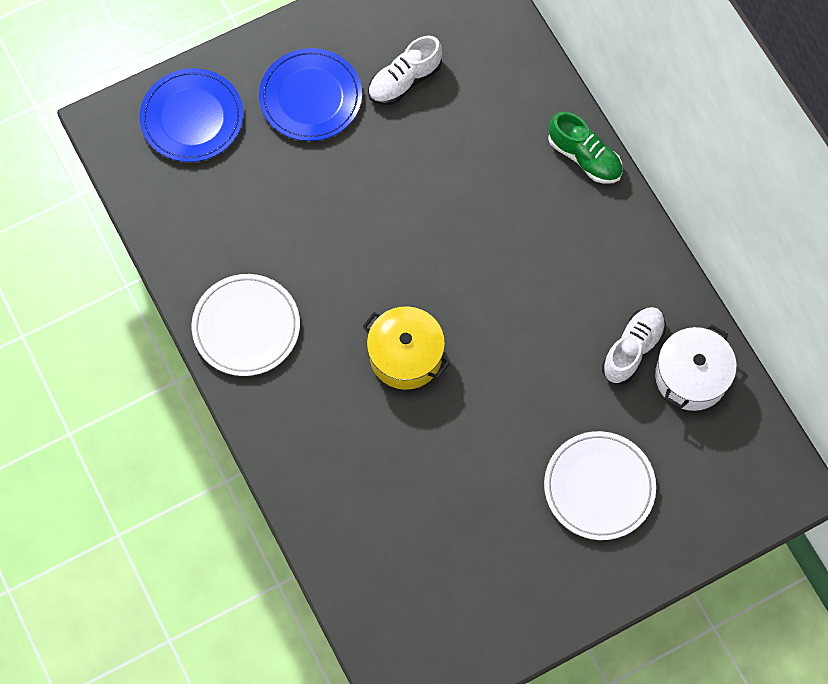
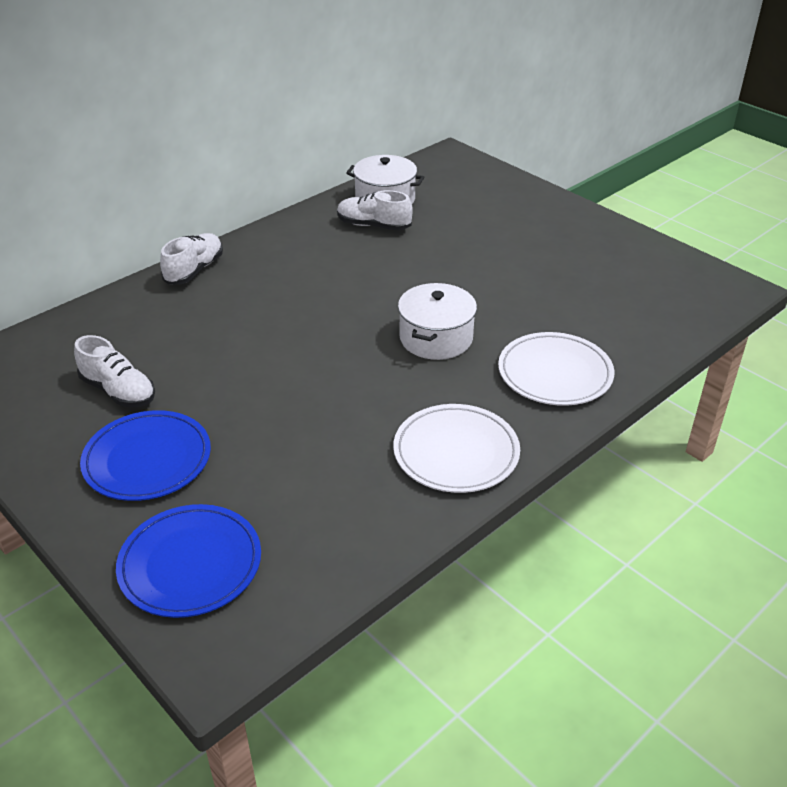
camera: 105 degrees left, 30 degrees down
yellow pot [362,306,449,390] -> white pot [398,283,477,360]
white plate [544,431,656,540] -> white plate moved to [498,332,614,406]
green shoe [548,112,623,184] -> white shoe [160,233,223,285]

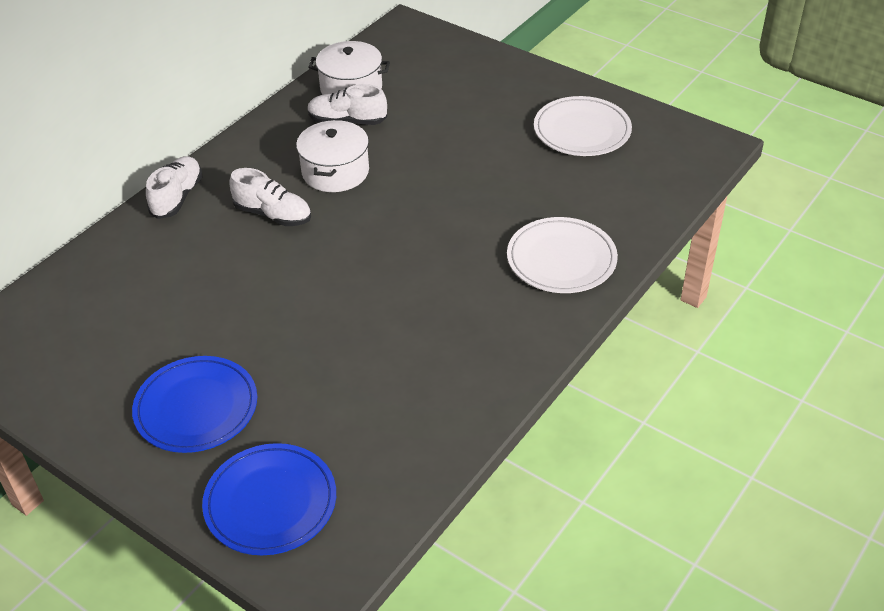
camera: 10 degrees left, 5 degrees up
white shoe [74,335,155,407] -> white shoe moved to [229,168,311,226]
white plate [393,404,520,493] -> white plate moved to [534,96,632,156]
white pot [398,283,477,360] -> white pot moved to [296,120,369,192]

